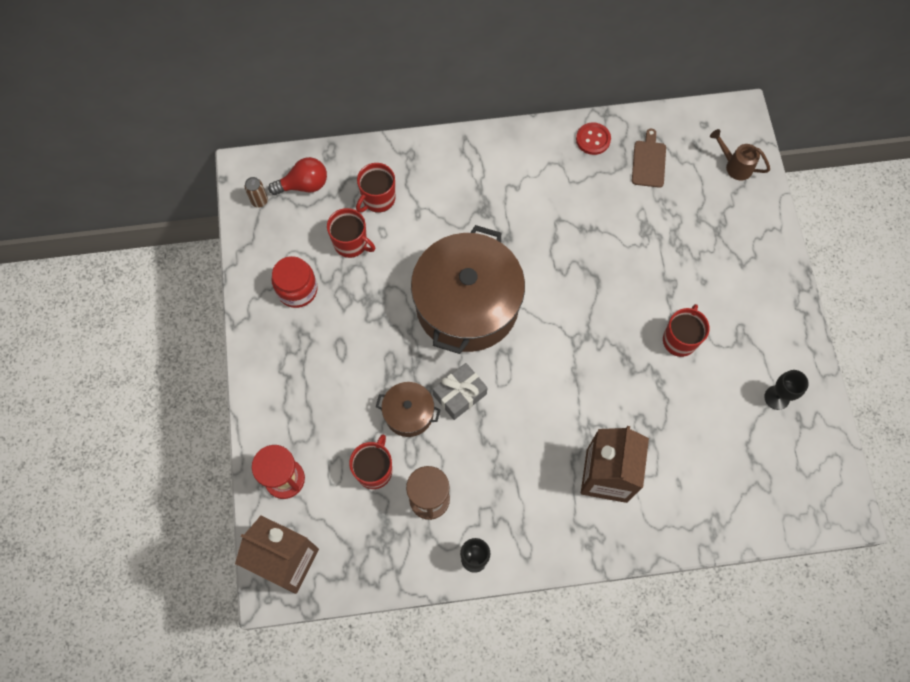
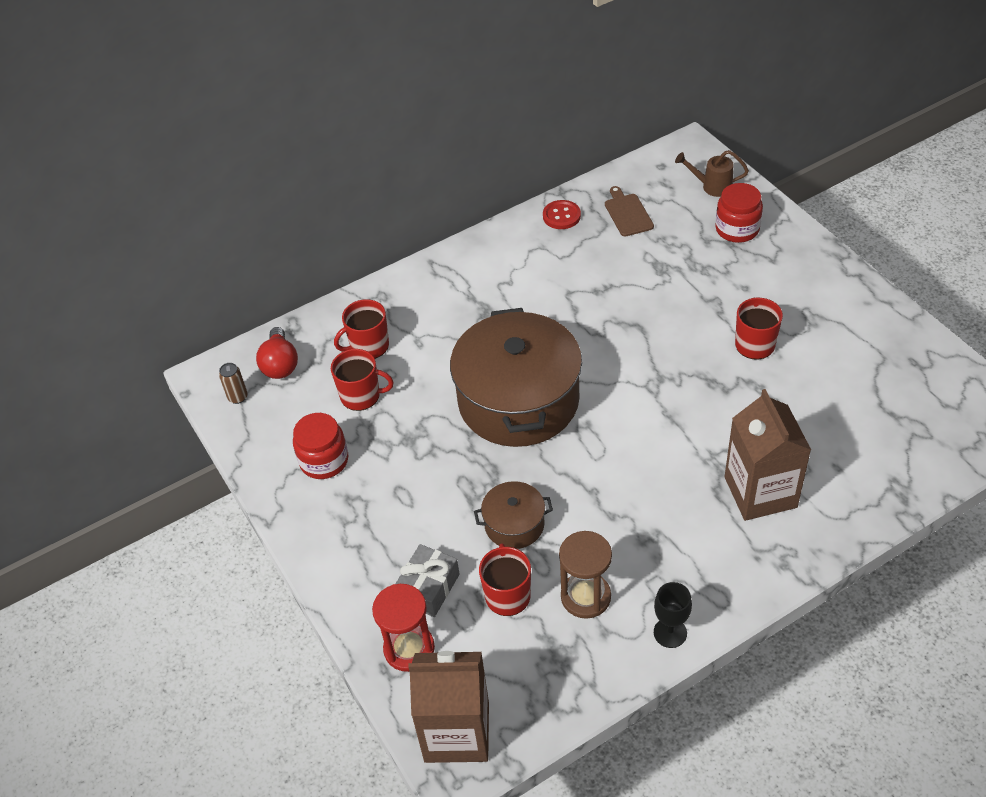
camera: 20 degrees left, 20 degrees down
red light bulb [268,157,327,195] -> red light bulb turned 120 degrees clockwise [256,327,298,379]
red mug [356,163,395,213] -> red mug turned 45 degrees clockwise [334,299,389,359]
grey gift [433,363,487,420] -> grey gift moved to [395,544,459,617]
black goblet [764,370,809,410] -> none
none -> red jar [715,183,763,243]

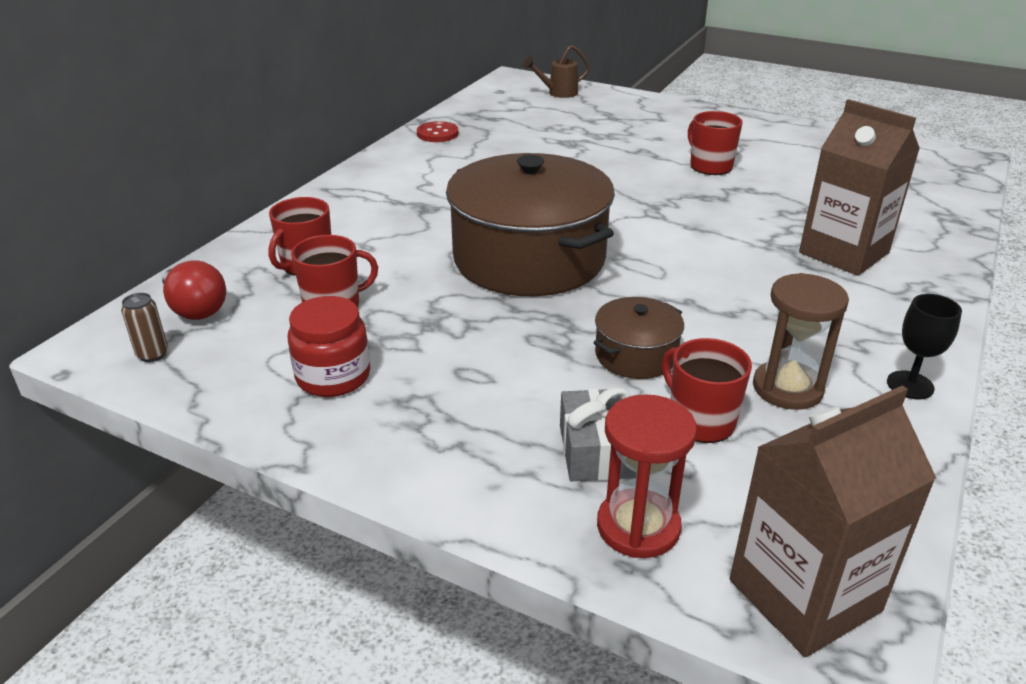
camera: 35 degrees left, 15 degrees down
brown cutting board [605,186,654,236] -> none
red jar [715,183,763,243] -> none

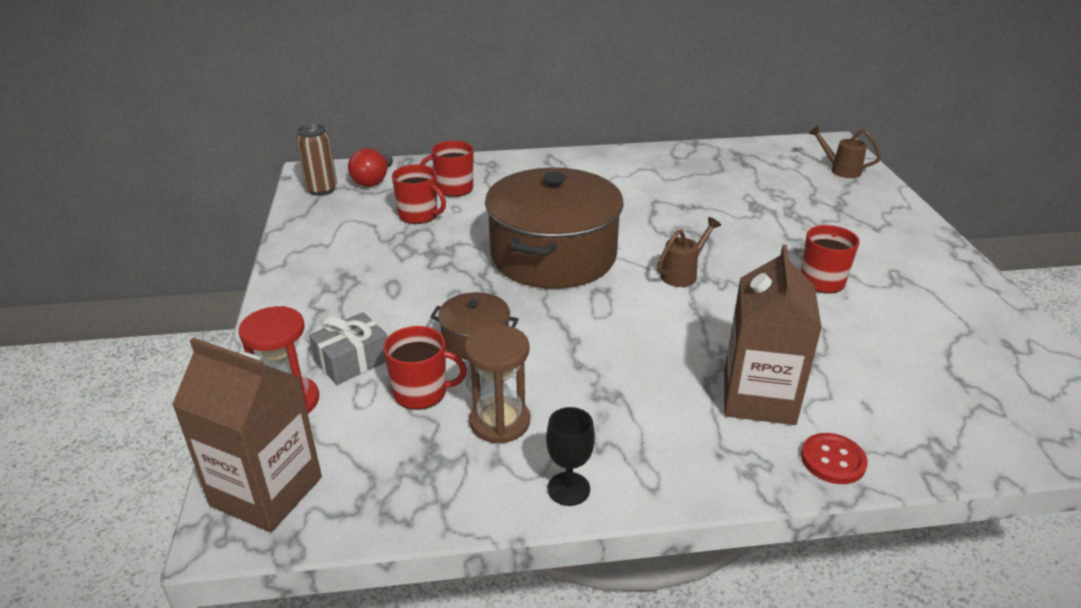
camera: 55 degrees right, 0 degrees up
brown can [121,293,168,362] -> brown can [296,124,337,196], size x1.61
red jar [288,296,370,397] -> none
red button [417,121,458,142] -> red button moved to [801,433,868,484]
red mug [662,338,752,443] -> red mug turned 75 degrees clockwise [383,326,467,410]
none -> brown watering can [657,217,721,287]

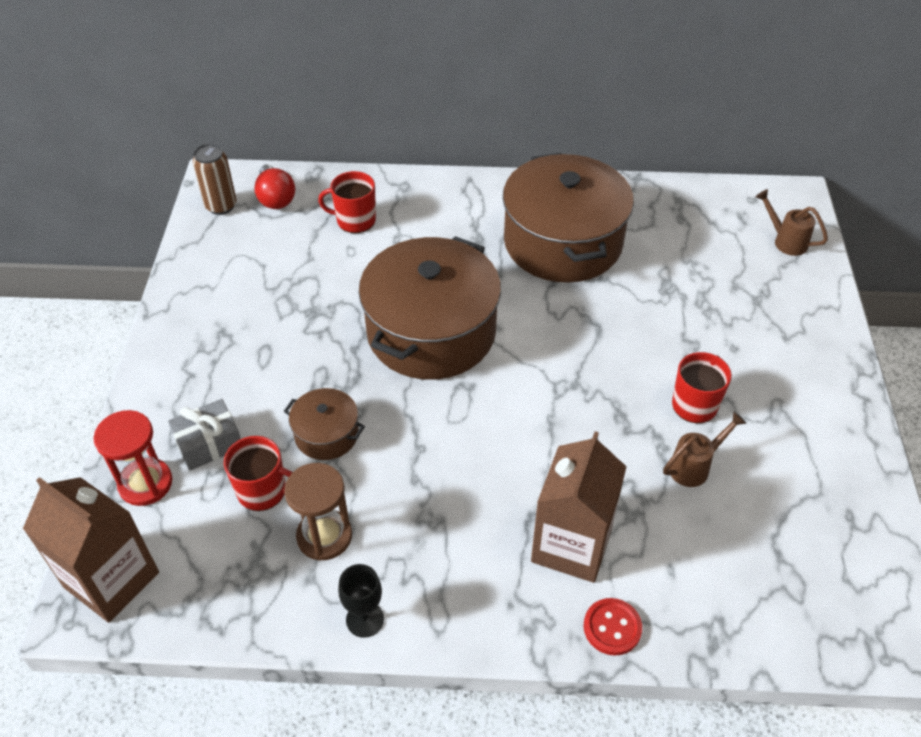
camera: 10 degrees right, 15 degrees up
red light bulb [348,148,393,187] -> red light bulb turned 45 degrees counterclockwise [254,164,295,209]
red mug [392,165,446,224] -> none
brown watering can [657,217,721,287] -> brown watering can moved to [663,412,747,487]
none -> brown pot [503,153,634,283]

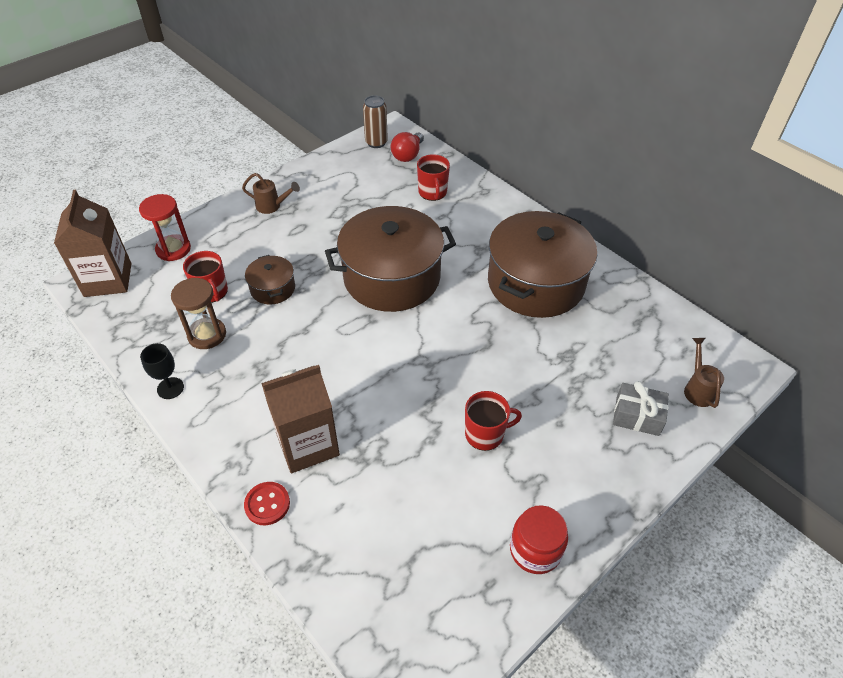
camera: 45 degrees right, 0 degrees up
grey gift [168,399,241,471] -> grey gift moved to [613,381,669,436]
red mug [318,171,376,233] -> red mug turned 150 degrees counterclockwise [417,154,450,201]
brown watering can [663,412,747,487] -> brown watering can moved to [242,173,300,214]
none -> red jar [510,505,568,574]

